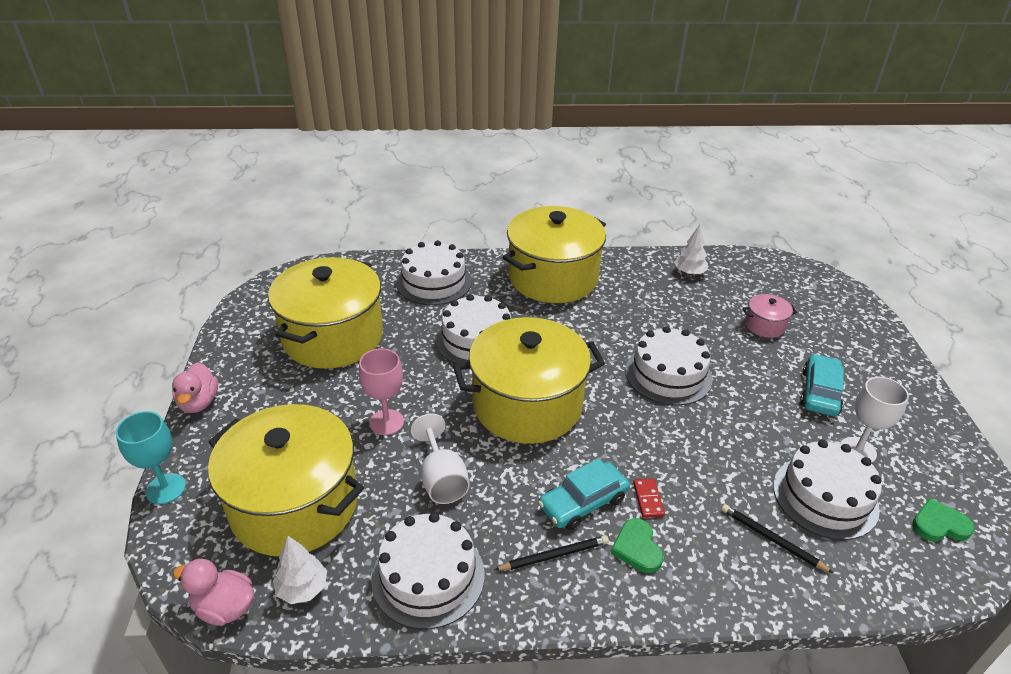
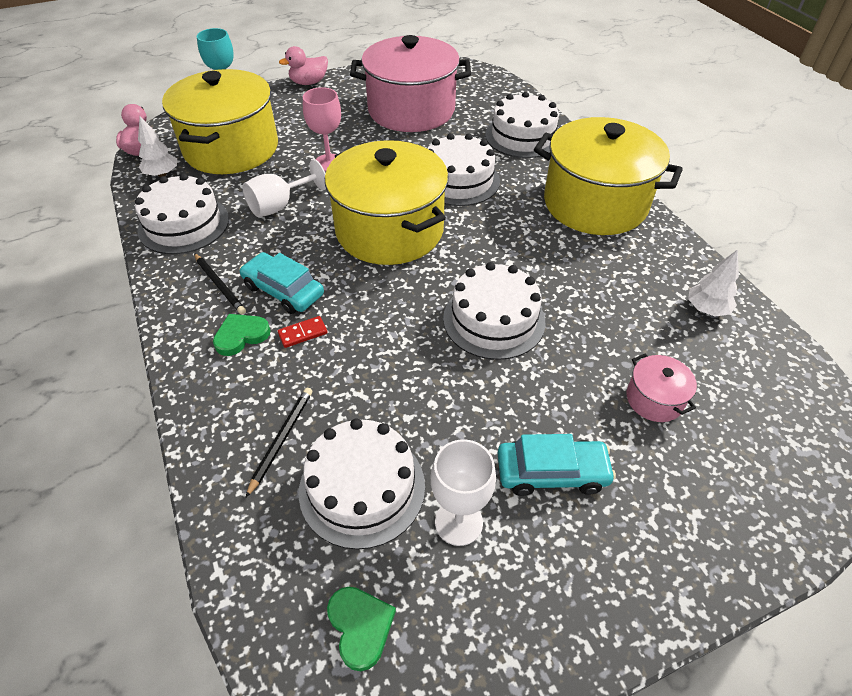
camera: 70 degrees right, 10 degrees up
yellow pot [268,257,383,369] -> pink pot [350,35,471,132]

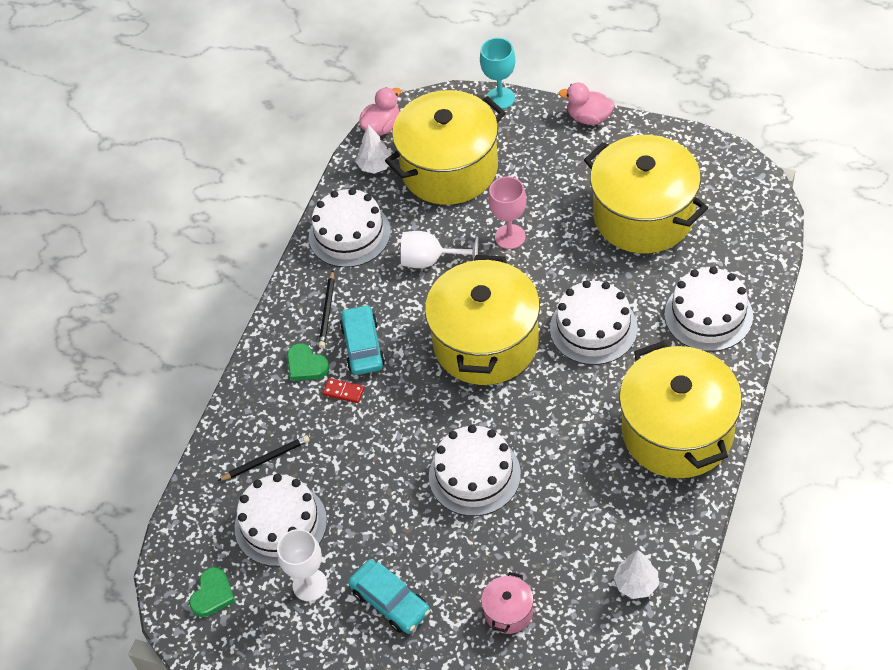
camera: 50 degrees right, 5 degrees up
green heart [213,314,271,356] -> green heart turned 150 degrees counterclockwise [287,343,329,381]
pink pot [350,35,471,132] -> yellow pot [584,135,708,253]

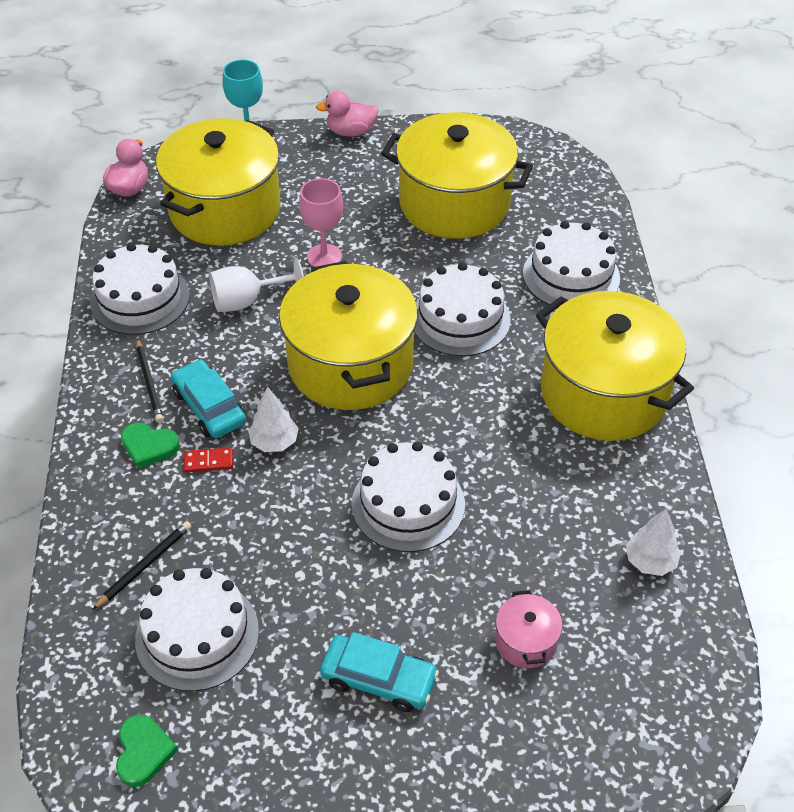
camera: 30 degrees left, 5 degrees down
white goblet [277,529,328,601] -> none
white tree [356,125,392,173] -> white tree moved to [248,387,299,452]

